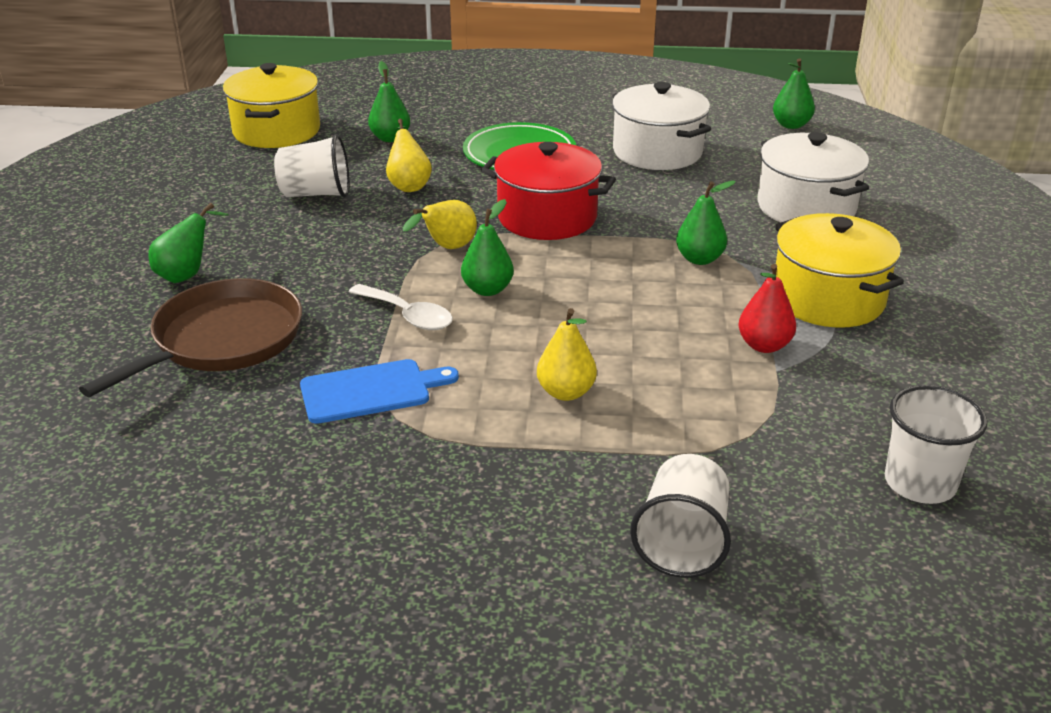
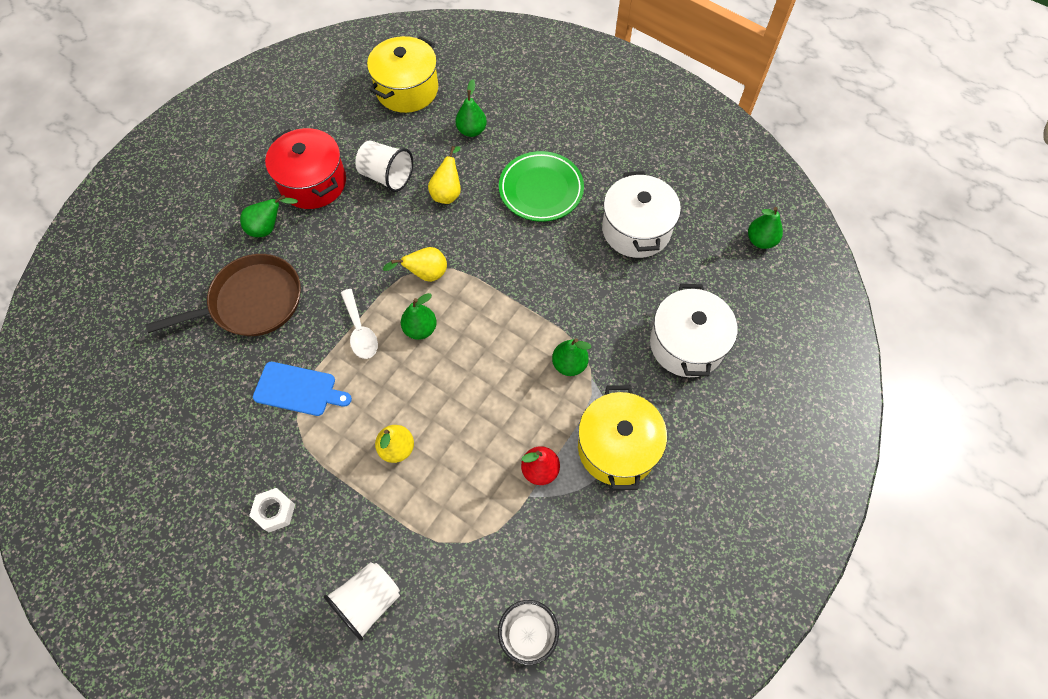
camera: 30 degrees right, 30 degrees up
red pot [481,142,616,240] -> red pot moved to [265,128,346,209]
none -> white nut [249,488,295,532]

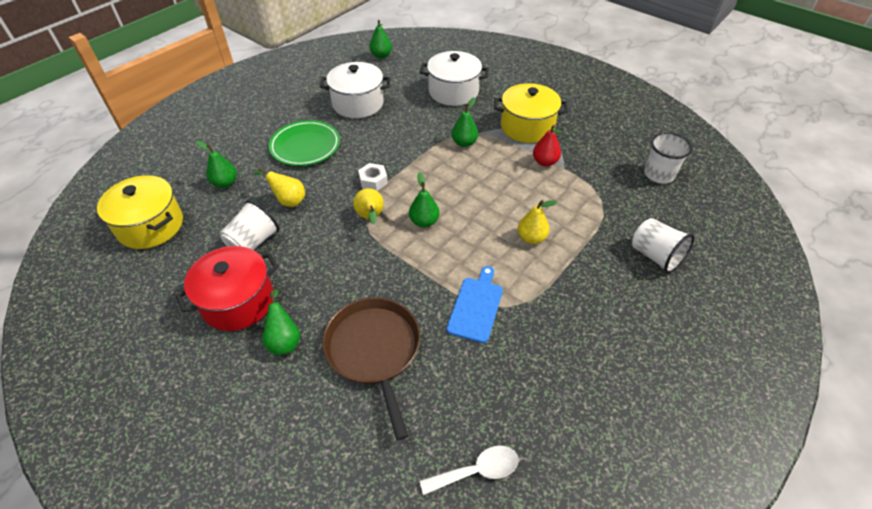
camera: 85 degrees left, 15 degrees down
white nut [249,488,295,532] -> white nut moved to [358,163,388,191]
white spoon [341,289,378,359] -> white spoon moved to [419,446,519,495]

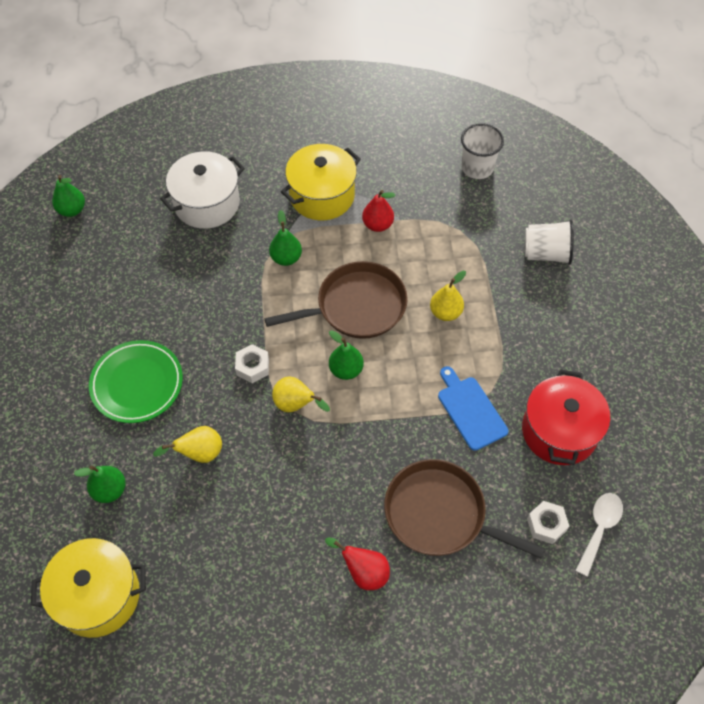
camera: 45 degrees left, 10 degrees up
red pot [176,246,279,331] -> red pot moved to [522,369,610,465]
white cup [220,200,279,250] -> none
green pear [262,289,300,355] -> red pear [325,537,390,590]
white pot [320,62,390,118] -> none
none -> brown pan [264,261,408,339]
none -> white nut [527,501,569,544]

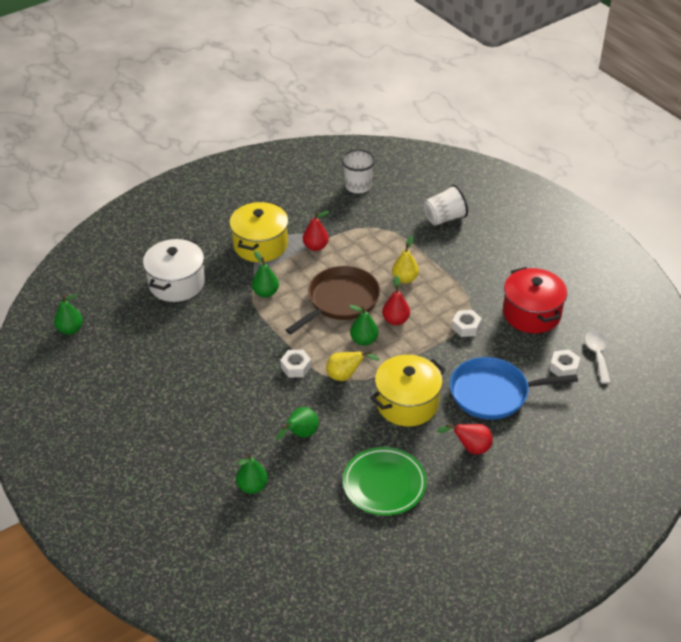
camera: 30 degrees left, 15 degrees down
yellow pot [31,538,146,638] -> yellow pot moved to [370,355,446,426]
green plate [89,340,183,423] -> green plate moved to [343,447,427,516]
yellow pear [153,426,222,463] -> green pear [276,407,319,440]
brown pan [384,459,545,558] -> blue pan [450,357,578,420]
blue cutting board [438,366,508,451] -> white nut [452,310,482,337]
none -> red pear [382,275,410,325]

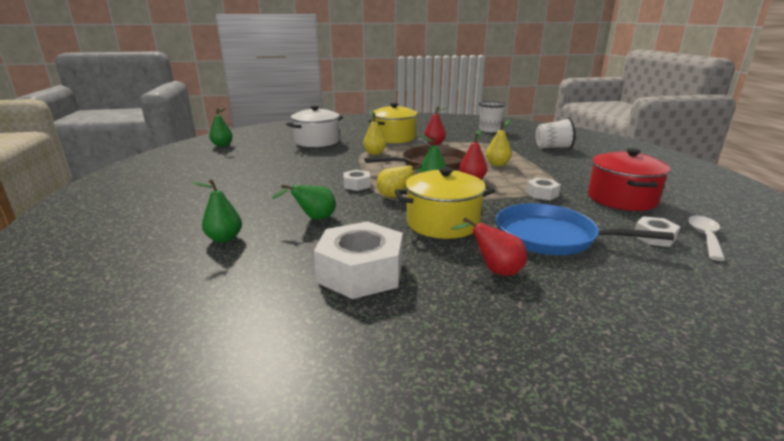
camera: 25 degrees right, 20 degrees down
green pear [252,251,279,298] -> yellow pear [363,111,386,155]
green plate [343,447,427,516] -> white nut [314,221,403,299]

